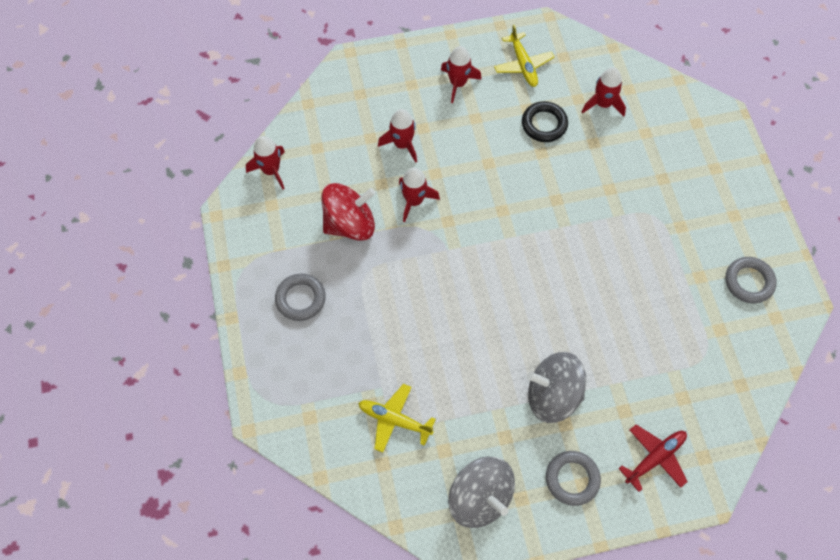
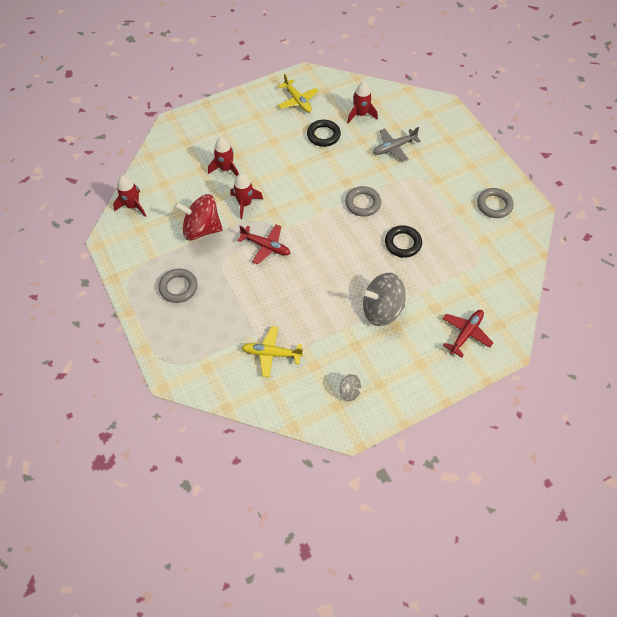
camera: 15 degrees left, 5 degrees down
red spinning top [321,183,375,241] -> red spinning top turned 135 degrees counterclockwise [174,194,223,241]
red rocket [441,46,482,103] -> none
grey spinning top [448,457,515,528] -> grey spinning top [340,374,361,401], size x0.47
grey ring [546,451,601,506] -> grey ring moved to [345,186,381,217]
none -> red plane [237,224,291,265]
none -> grey plane [373,127,421,162]
none -> black ring [385,225,422,258]

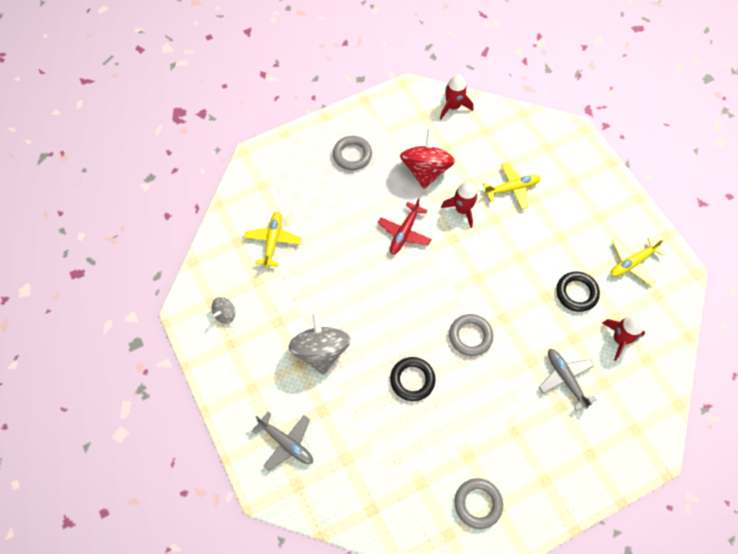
camera: 90 degrees right, 5 degrees up
red rocket [208,137,239,176] -> yellow plane [483,163,541,209]
red plane [443,310,493,358] -> grey plane [252,412,313,471]

